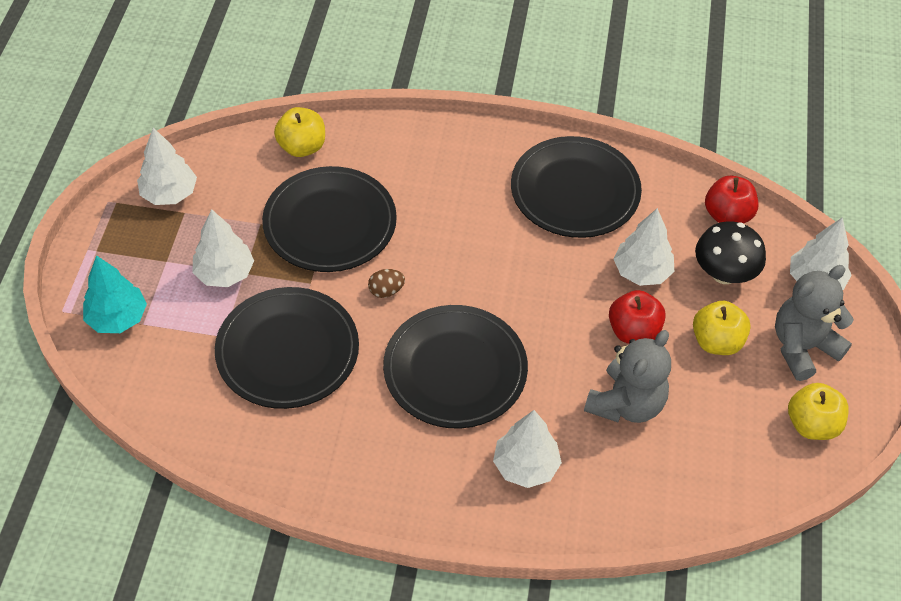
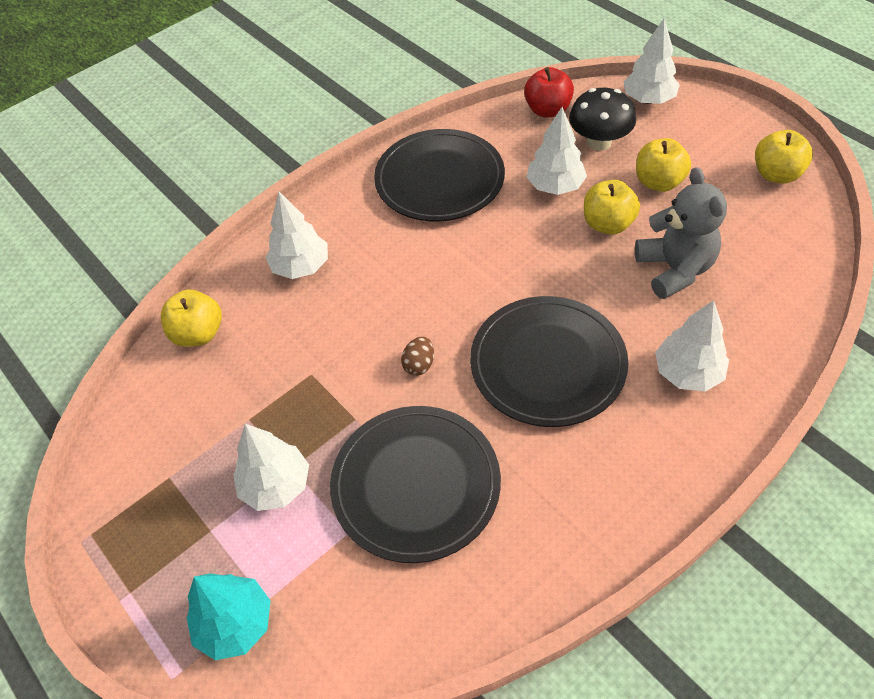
camera: 45 degrees left, 0 degrees up
white tree [137,127,197,205] -> white tree moved to [266,192,328,279]
black plate [262,166,397,272] -> none
red apple [609,290,666,344] -> yellow apple [584,180,640,235]
grey teddy bear [775,265,854,381] -> none

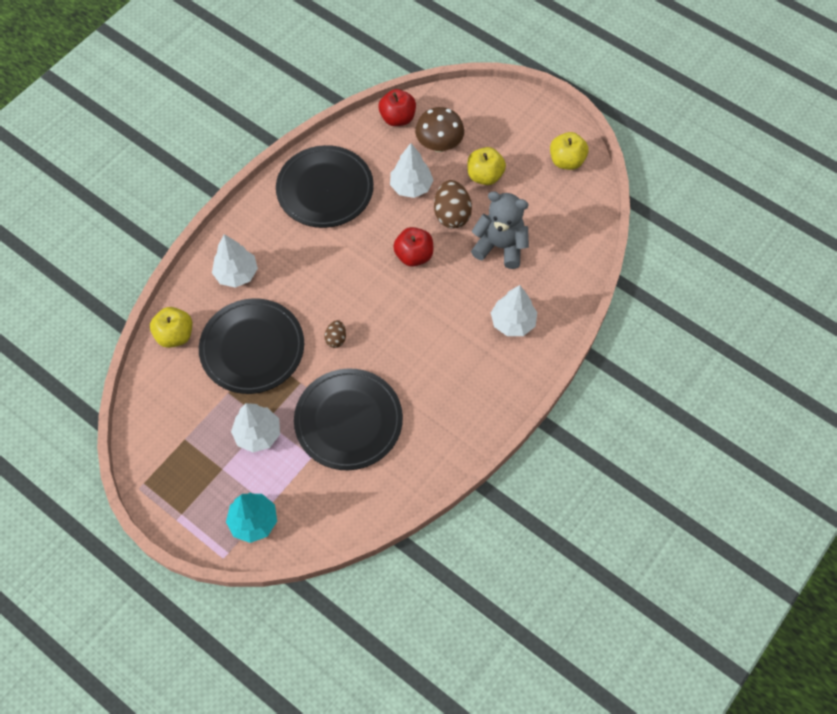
camera: 15 degrees left, 10 degrees up
black plate [470,296,628,427] -> black plate moved to [199,298,304,394]
black mushroom [569,88,636,151] -> brown mushroom [415,107,464,152]
yellow apple [584,180,640,235] -> brown egg [434,180,472,228]
white tree [623,19,680,104] -> none
grey teddy bear [635,167,727,299] -> grey teddy bear turned 45 degrees counterclockwise [471,191,529,269]
none -> red apple [393,227,433,267]

